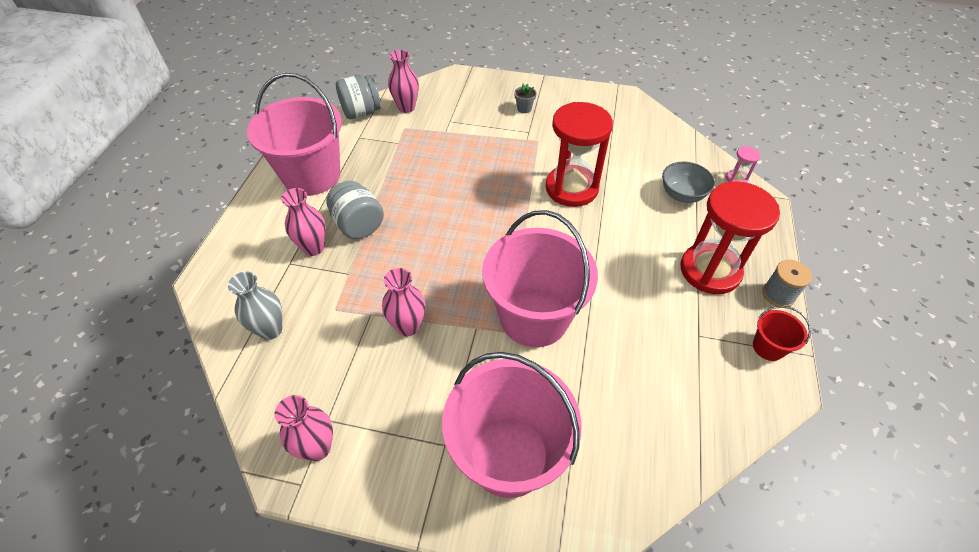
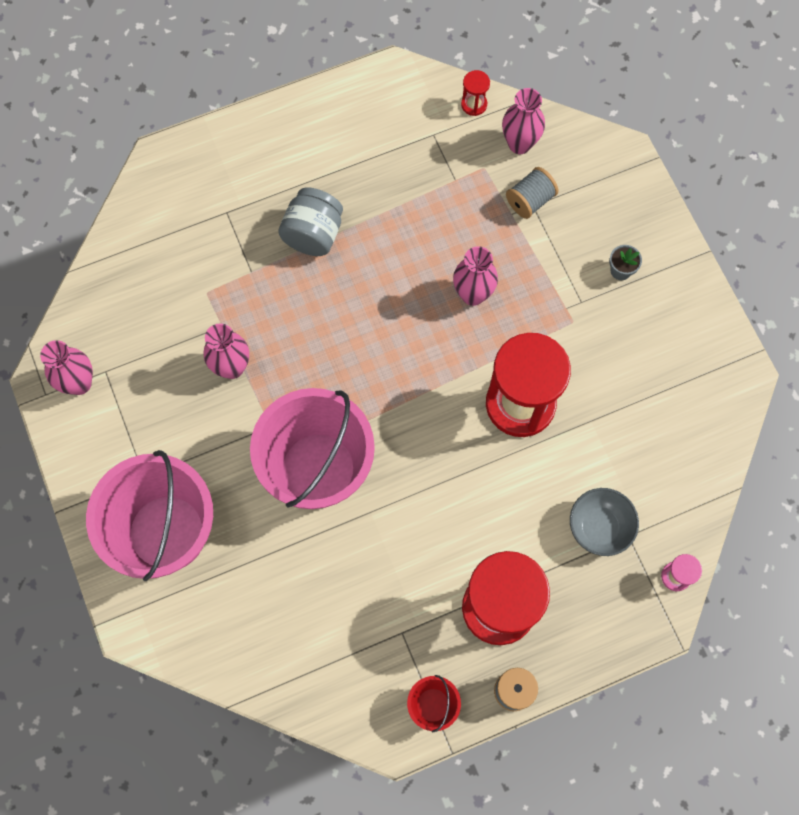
camera: 55 degrees right, 20 degrees up
grey vase [228,272,282,340] -> none
pink bucket [247,73,342,196] -> none
pink vase [281,188,326,256] -> pink vase moved to [453,246,498,306]
grey jar [336,75,381,119] -> red hourglass [461,70,490,116]
none -> grey spool [506,167,558,219]

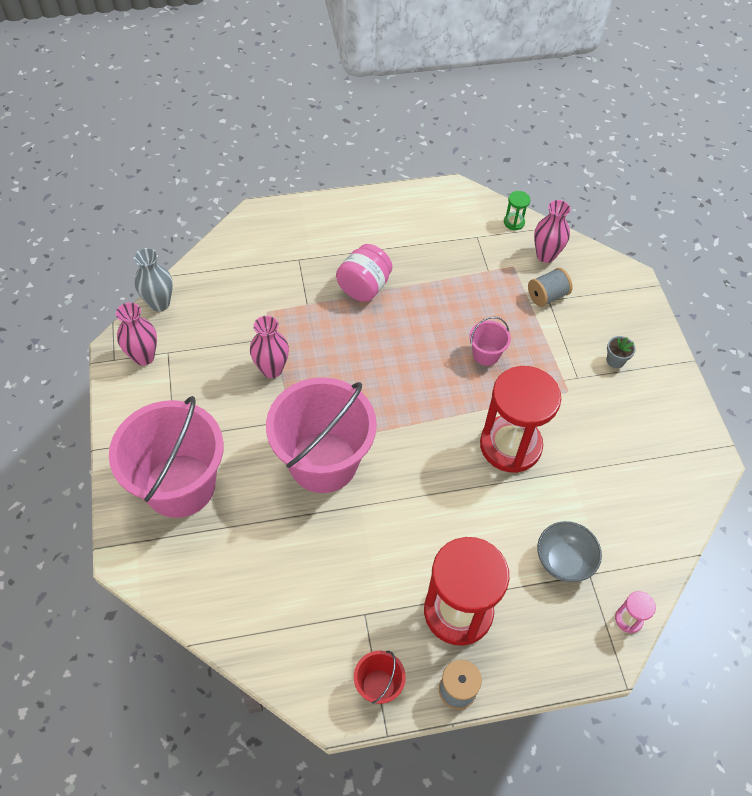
camera: 10 degrees right, 15 degrees down
grey jar [278,187,343,256] -> pink jar [336,244,392,302]
pink vase [453,246,498,306] -> pink bucket [469,317,511,366]
red hourglass [461,70,490,116] -> green hourglass [504,191,530,230]
none -> grey vase [134,248,173,312]

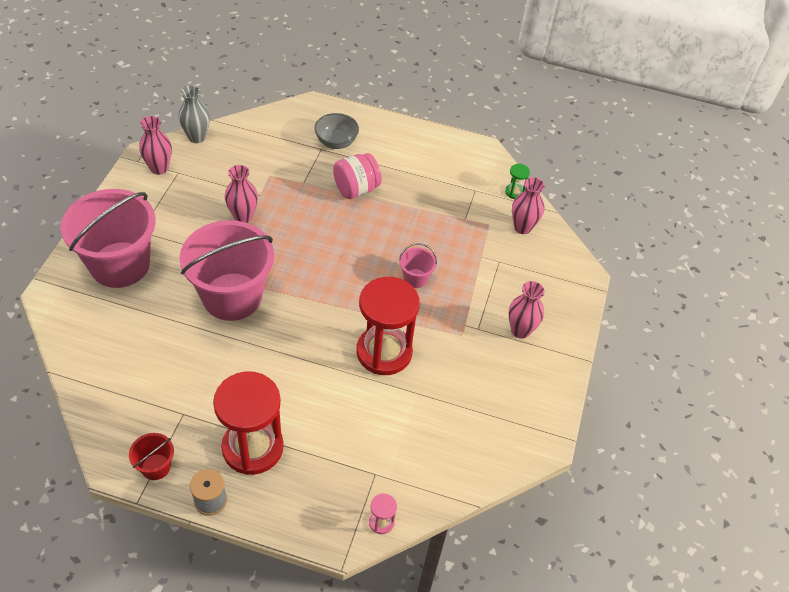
camera: 25 degrees right, 5 degrees down
grey spool [528,268,573,307] -> none
grey bowl [537,521,602,582] -> grey bowl moved to [314,113,359,149]
grey flower pot [607,336,636,368] -> pink vase [508,281,545,339]

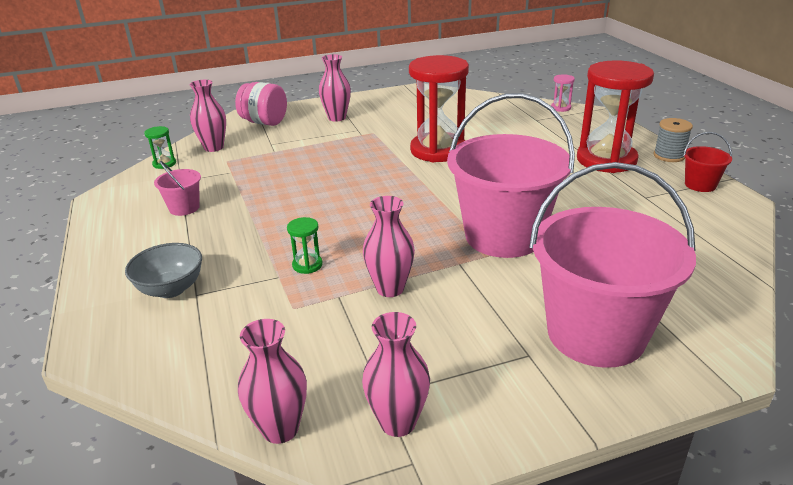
camera: 120 degrees left, 20 degrees down
grey vase [178,85,210,143] -> pink vase [238,319,307,444]
pink jar [333,153,382,199] -> pink jar moved to [235,82,287,126]
pink bucket [399,243,437,288] -> pink bucket moved to [154,161,201,216]
none -> green hourglass [287,217,323,274]

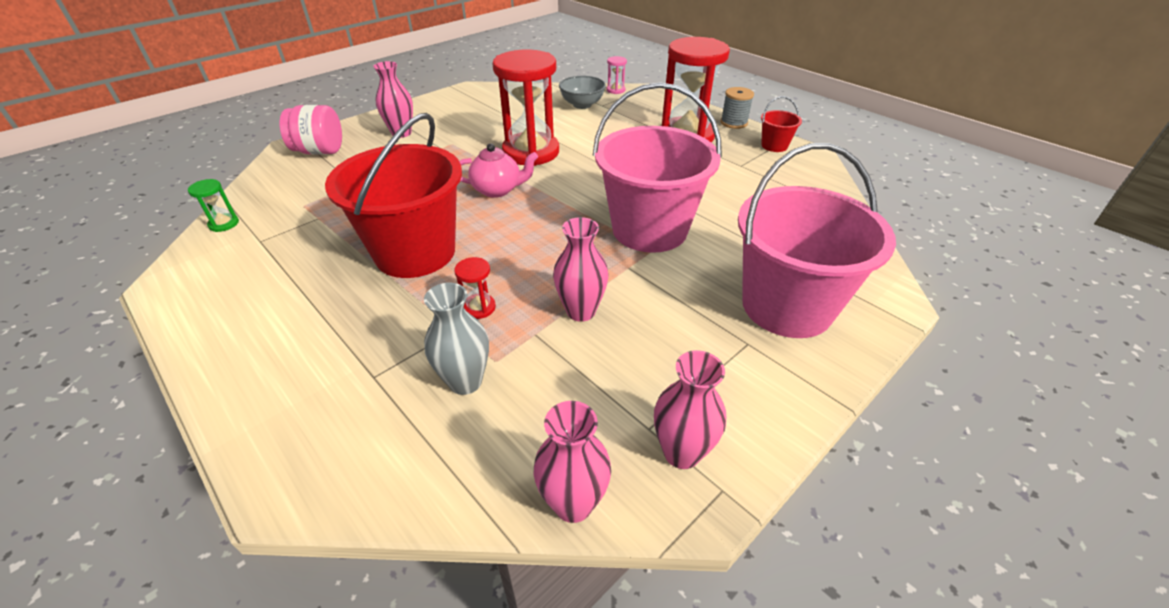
camera: 25 degrees left, 10 degrees up
grey bowl [125,243,202,298] -> grey bowl moved to [559,76,606,109]
pink bucket [154,161,201,216] -> none
pink vase [190,80,226,152] -> none
green hourglass [287,217,323,274] -> red hourglass [454,257,496,319]
none -> red bucket [325,113,462,278]
none -> grey vase [424,283,489,395]
none -> pink teapot [459,143,538,198]

